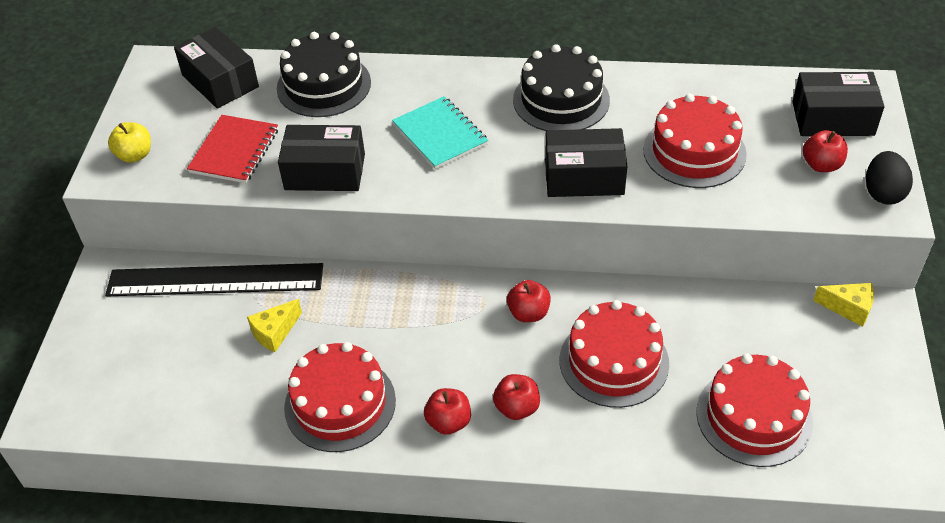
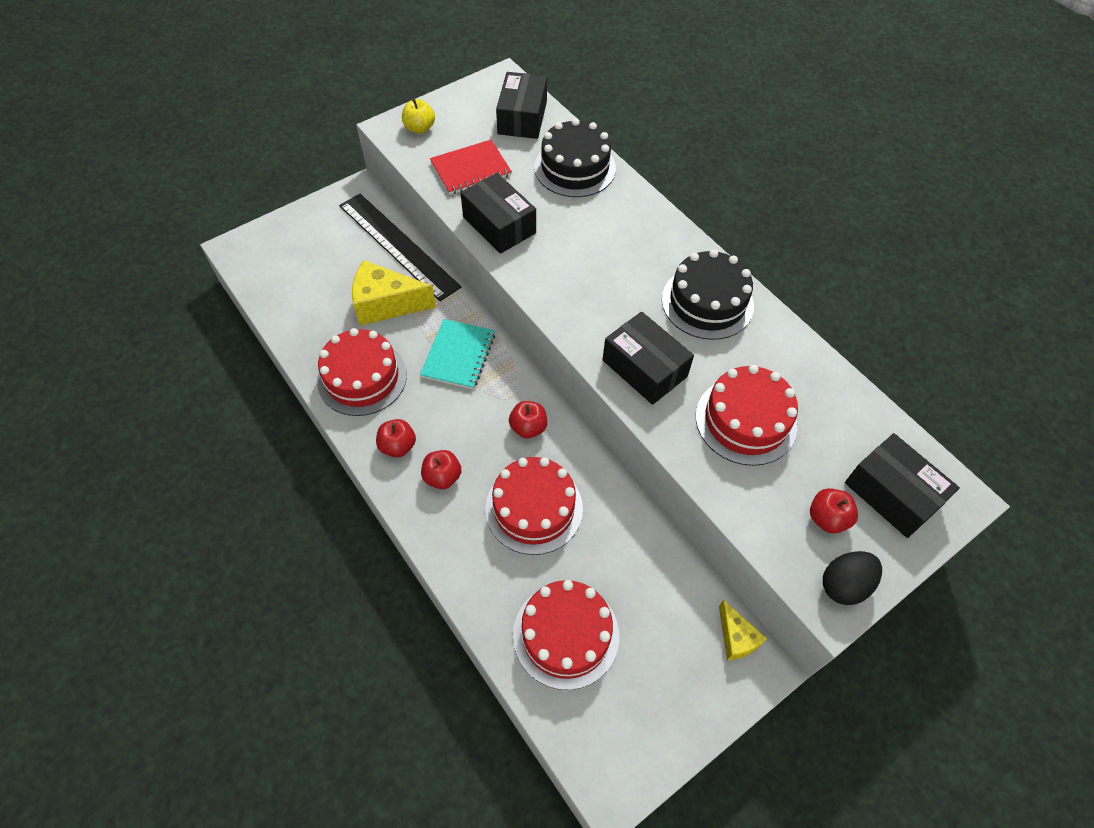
camera: 45 degrees right, 10 degrees up
yellow cheese [247,299,302,352] -> yellow cheese [352,260,436,325], size x1.81
turquoise notebook [392,96,488,169] -> turquoise notebook moved to [420,319,495,389]

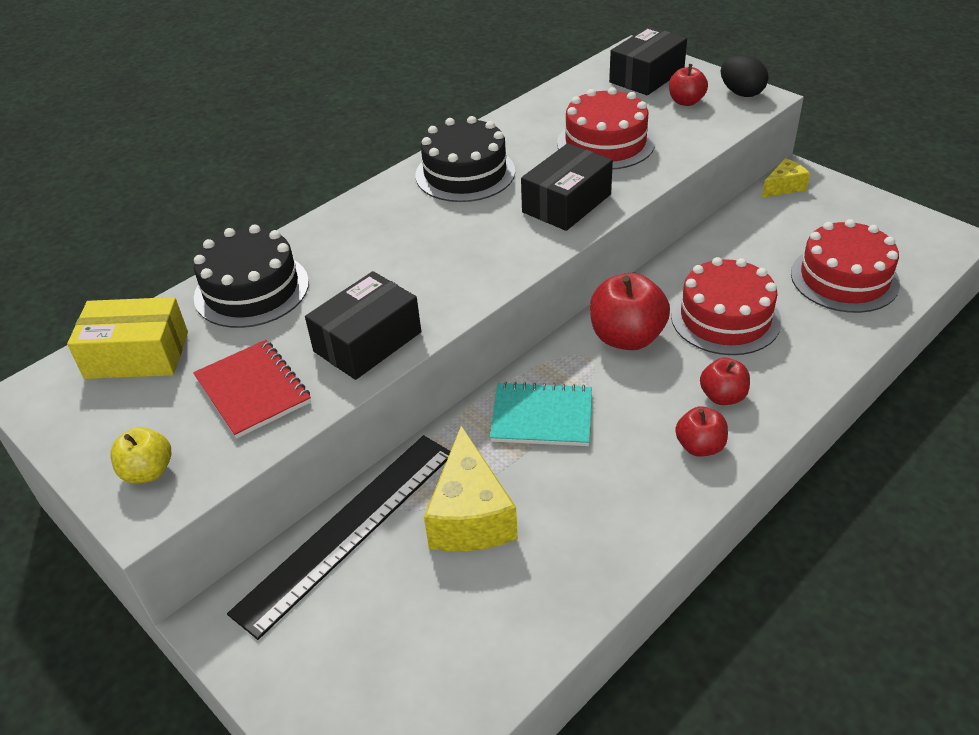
camera: 95 degrees left, 15 degrees down
red cake [317,328,407,416] -> none
black box [496,72,547,139] -> yellow box [67,297,188,379]
red apple [509,401,547,438] -> red apple [590,273,670,350], size x1.72

